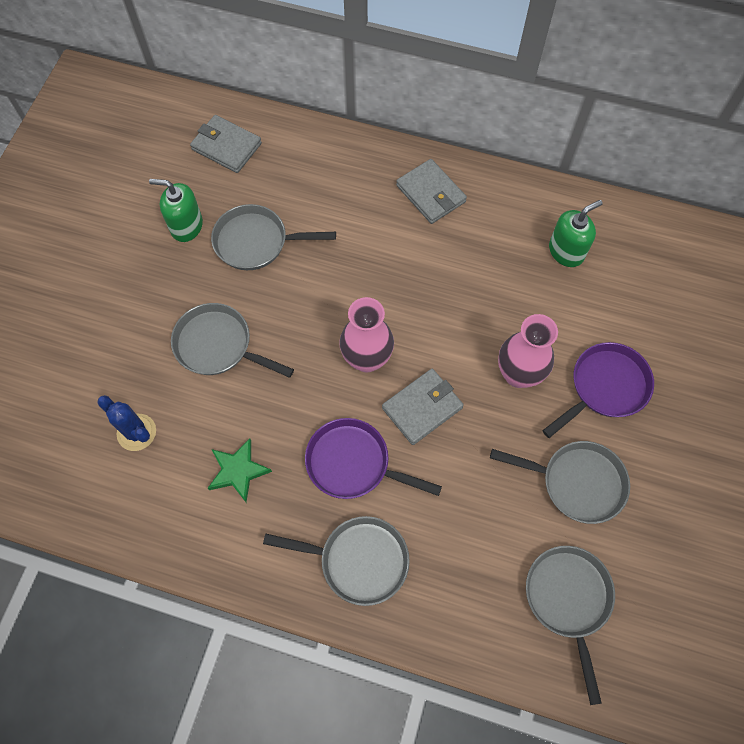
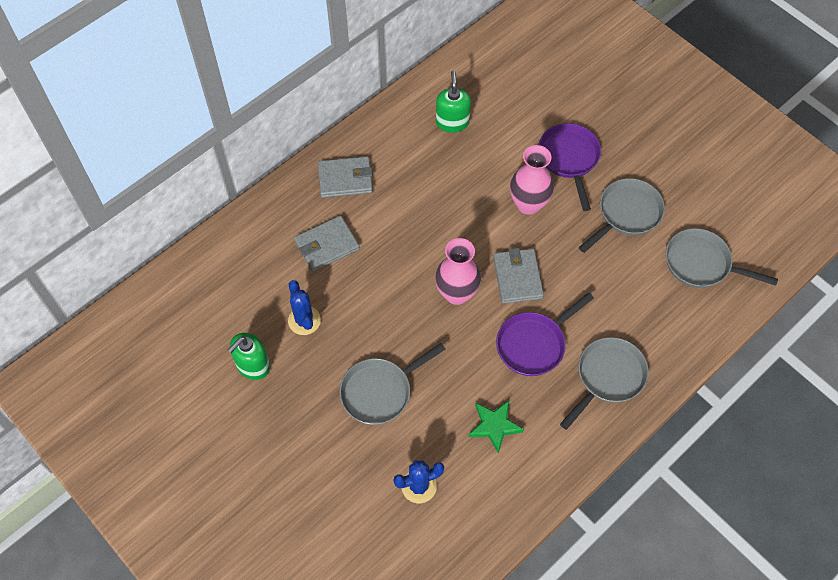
camera: 60 degrees left, 5 degrees down
grey wallet [190,115,262,173] -> grey wallet moved to [294,215,360,272]
grey pan [211,204,336,270] -> blue cactus [288,280,321,335]

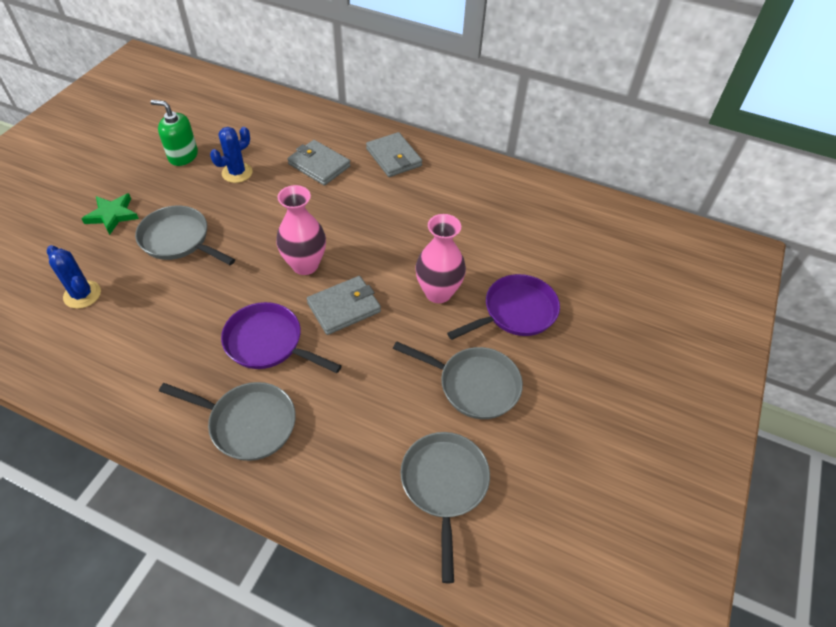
camera: 65 degrees right, 10 degrees down
green soap dispenser [436,71,471,133] -> none
green star [469,400,524,454] -> green star moved to [81,193,139,235]

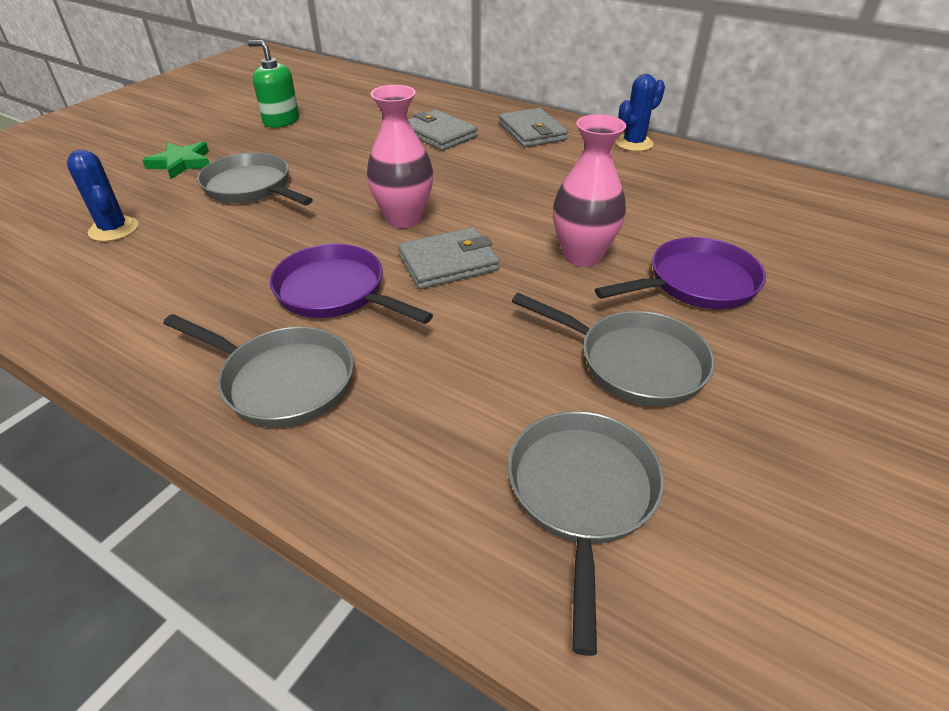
camera: 10 degrees right, 10 degrees down
blue cactus [210,127,253,183] -> blue cactus moved to [615,74,665,151]

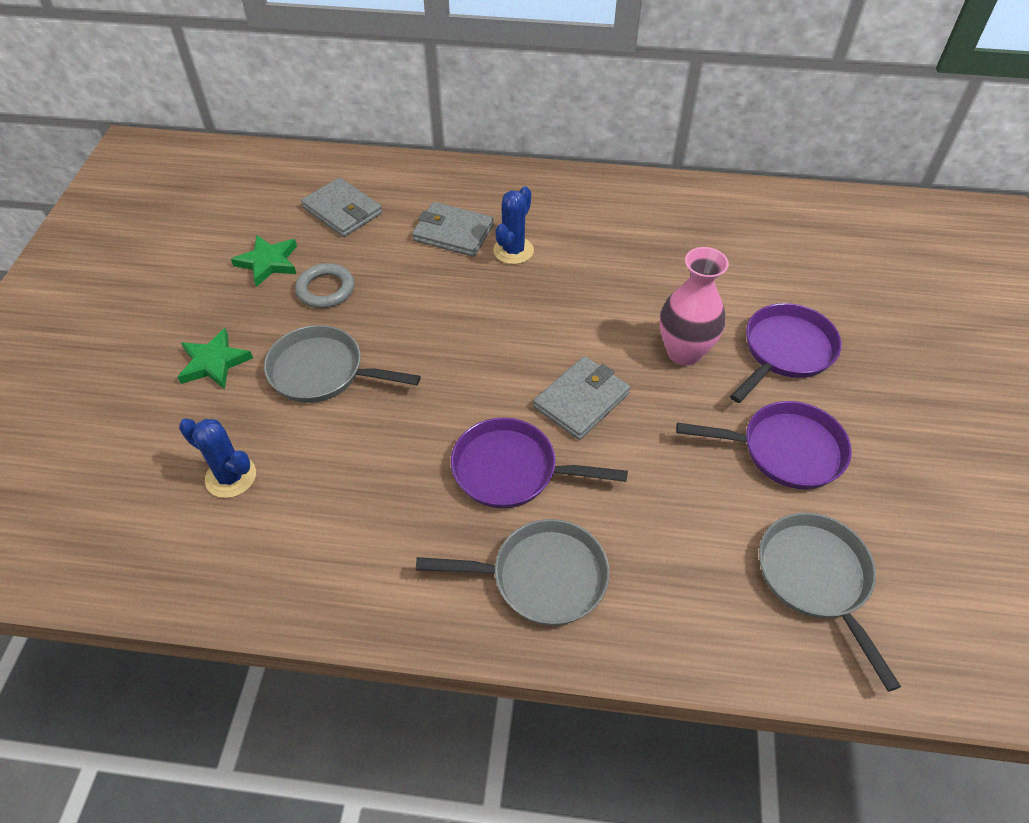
camera: 25 degrees left, 10 degrees up
green soap dispenser [248,40,299,128] -> green star [231,235,297,287]
pink vase [367,85,433,228] -> none
grey wallet [499,108,568,147] -> grey wallet moved to [301,177,382,237]
grey pan [512,293,715,406] -> purple pan [676,401,852,489]
blue cactus [615,74,665,151] -> blue cactus moved to [493,186,534,264]
none -> grey ring [295,263,354,308]

